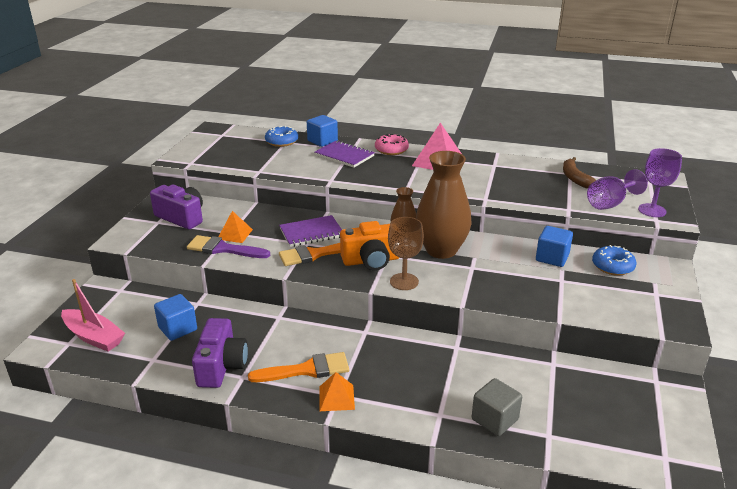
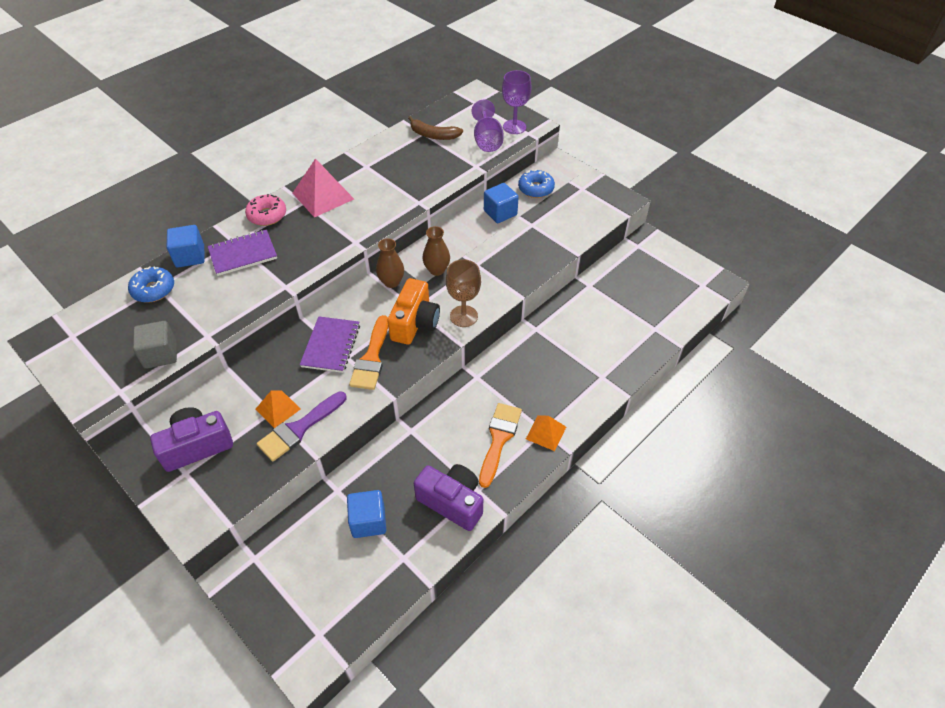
camera: 60 degrees left, 20 degrees up
pink boat [61,279,125,351] -> none
brown vase [416,151,471,259] -> brown vase [423,226,450,276], size x0.51
grey cube [472,378,522,436] -> grey cube moved to [133,321,177,369]

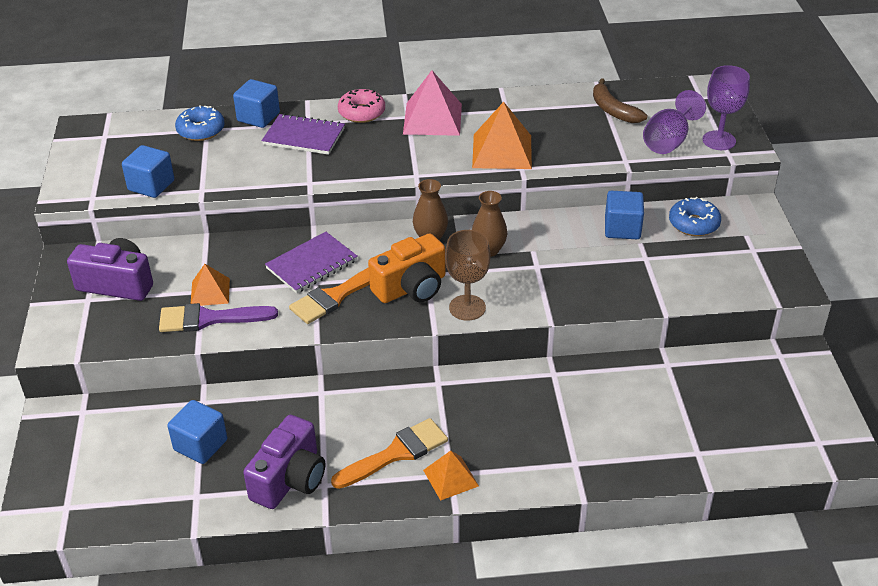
camera: 40 degrees right, 10 degrees down
grey cube [133,321,177,369] -> blue cube [122,145,174,198]
purple camera [414,464,483,531] -> purple camera turned 45 degrees clockwise [243,415,325,509]
none -> orange pyramid [472,102,532,169]

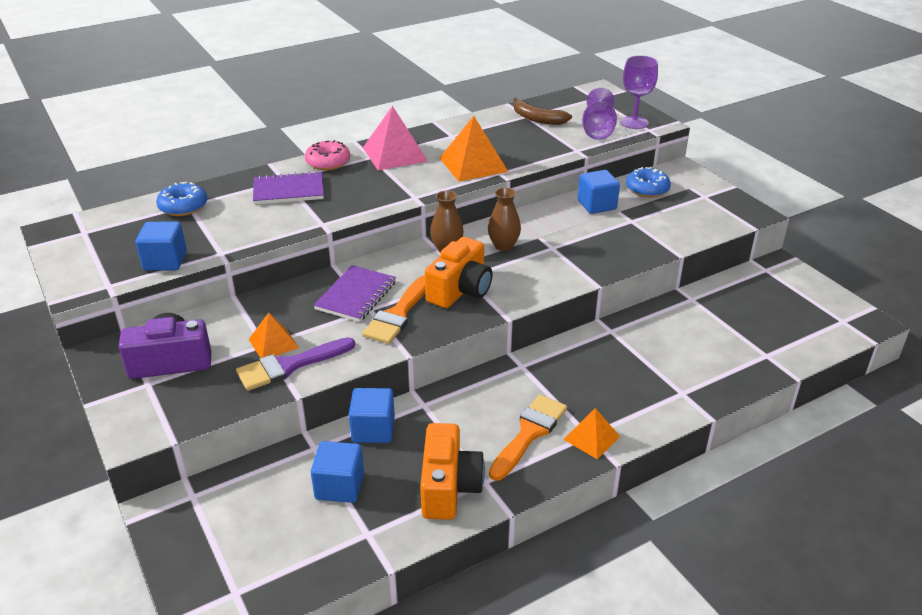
camera: 25 degrees left, 5 degrees down
blue cube [233,79,280,128] -> blue cube moved to [349,388,395,443]
purple camera [243,415,325,509] -> orange camera [420,423,485,520]
brown goblet [445,230,491,321] -> none

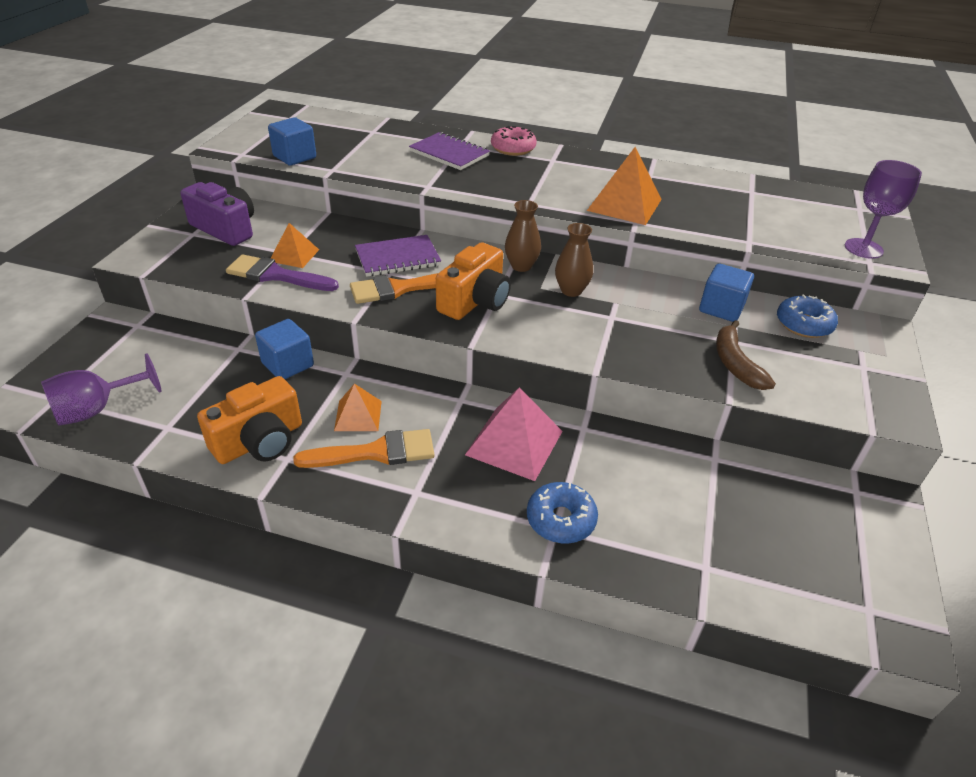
camera: 45 degrees right, 5 degrees up
blue donut [156,182,207,216] -> blue donut moved to [527,482,598,543]
blue cube [311,441,364,503] -> none
pink pyramid [363,106,428,171] -> pink pyramid moved to [465,387,563,481]
orange camera [425,237,493,308] -> orange camera turned 45 degrees counterclockwise [436,242,511,320]
brown banana [513,98,572,125] -> brown banana moved to [716,320,776,390]
orange pyramid [563,408,620,459] -> orange pyramid moved to [334,384,382,431]
purple goblet [582,87,617,140] -> purple goblet moved to [41,354,162,426]

